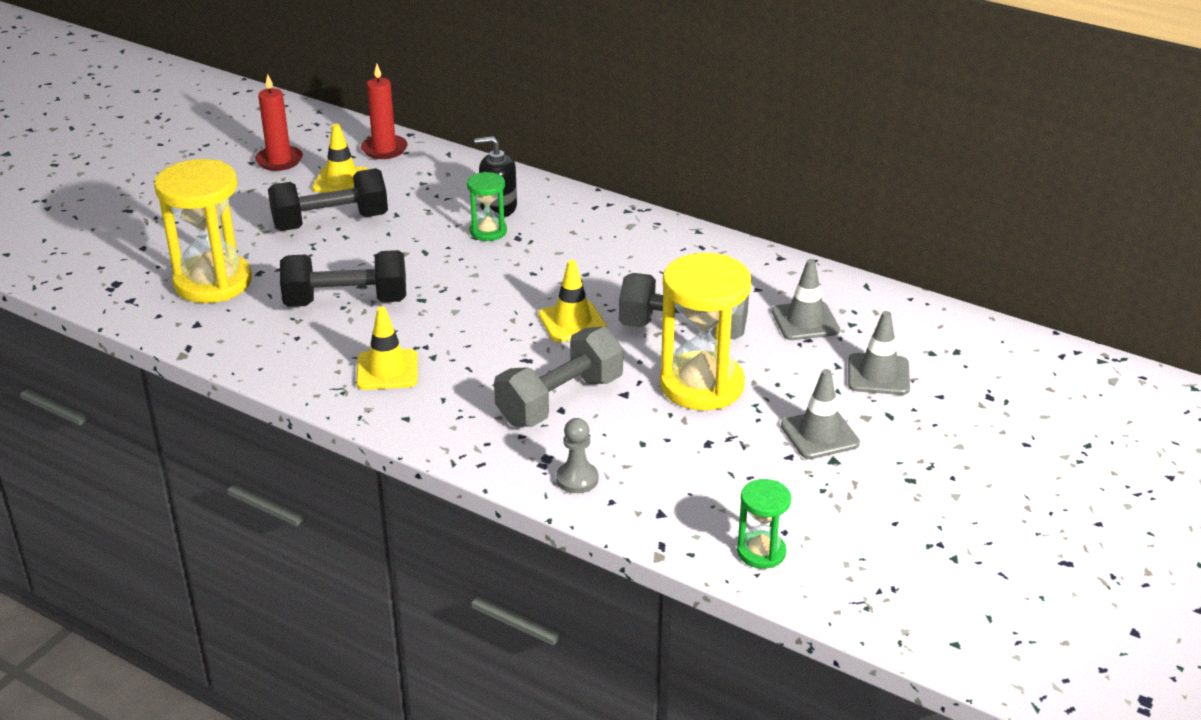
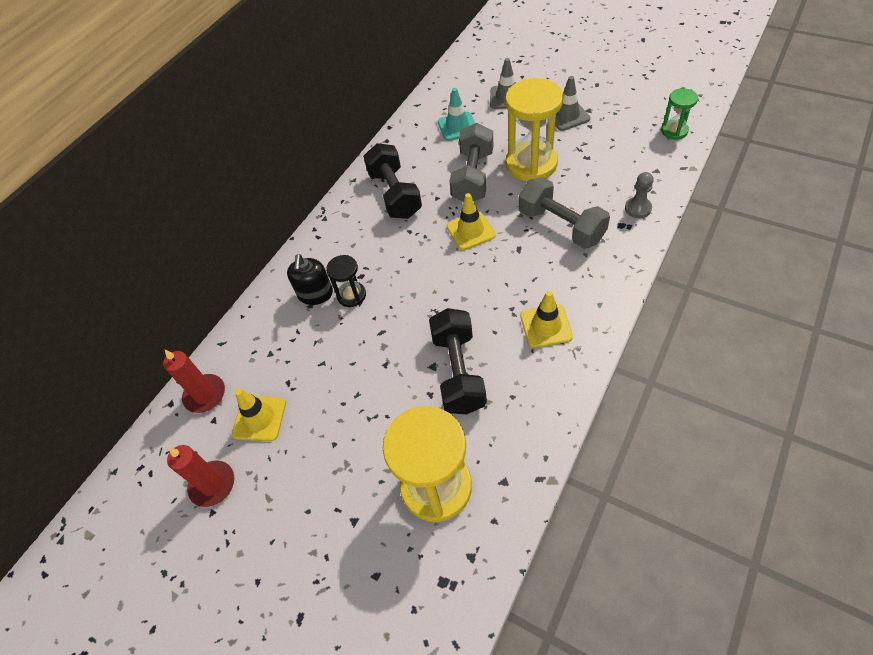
camera: 85 degrees left, 20 degrees up
black dumbbell [268,168,388,231] -> black dumbbell moved to [363,143,422,219]
green hourglass [467,172,507,241] -> black hourglass [326,255,366,307]
grey traffic cone [772,259,840,340] -> turquoise traffic cone [438,88,475,141]

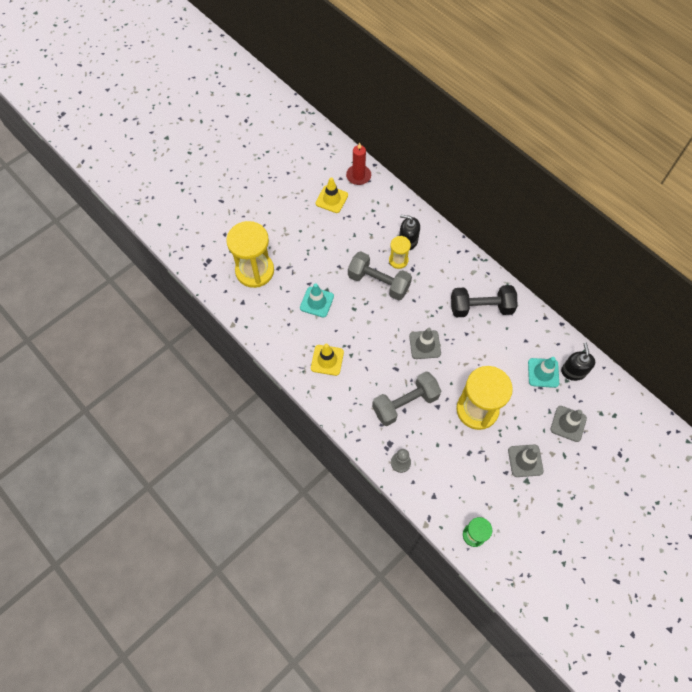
camera: 100 degrees right, 10 degrees up
red candle [167,445,234,507] -> none
black hourglass [326,255,366,307] -> yellow hourglass [389,236,411,269]
black dumbbell [429,308,487,414] -> turquoise traffic cone [300,283,334,318]
yellow traffic cone [447,193,496,250] -> grey traffic cone [409,328,441,359]
grey dumbbell [449,123,493,202] -> grey dumbbell moved to [348,251,412,301]
none -> black soap dispenser [561,342,595,381]

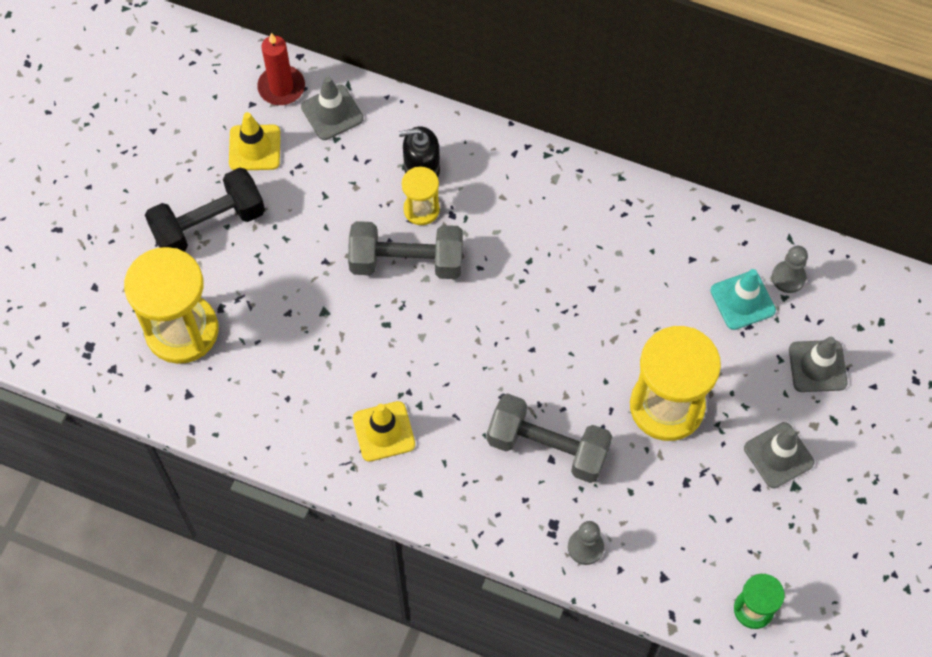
camera: 25 degrees left, 0 degrees up
turquoise traffic cone [300,283,334,318] -> none
grey dumbbell [372,372,441,426] -> grey dumbbell turned 75 degrees clockwise [487,394,612,483]
grey traffic cone [409,328,441,359] -> grey traffic cone moved to [301,76,364,140]
black dumbbell [451,285,517,317] -> black dumbbell moved to [145,168,265,252]
black soap dispenser [561,342,595,381] -> grey pawn [772,246,808,293]

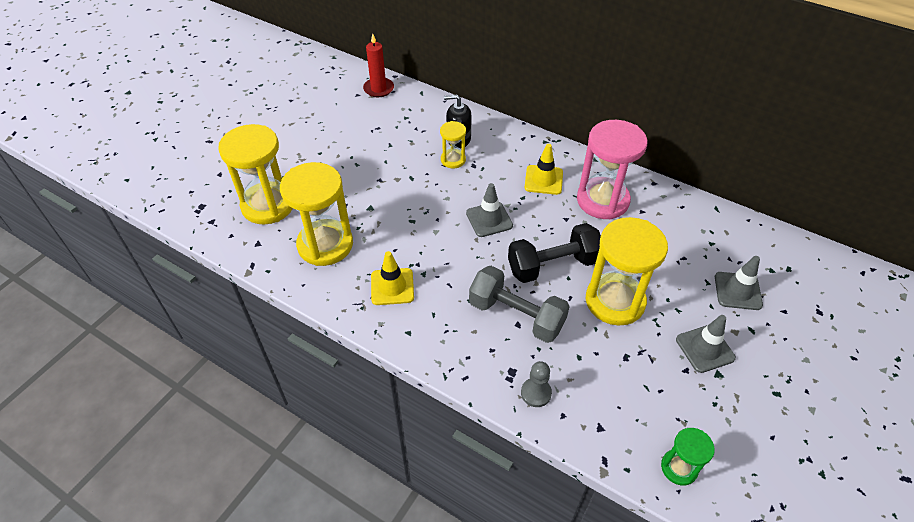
camera: 10 degrees right, 15 degrees down
black dumbbell [145,168,265,252] -> black dumbbell moved to [508,223,601,283]
yellow traffic cone [229,112,280,170] -> yellow traffic cone moved to [524,144,563,195]
grey traffic cone [301,76,364,140] -> grey traffic cone moved to [466,183,513,237]
grey dumbbell [348,221,463,279] -> none
turquoise traffic cone [710,269,776,330] -> none
grey pawn [772,246,808,293] -> none
none -> yellow hourglass [280,162,353,266]
none -> pink hourglass [577,120,648,220]

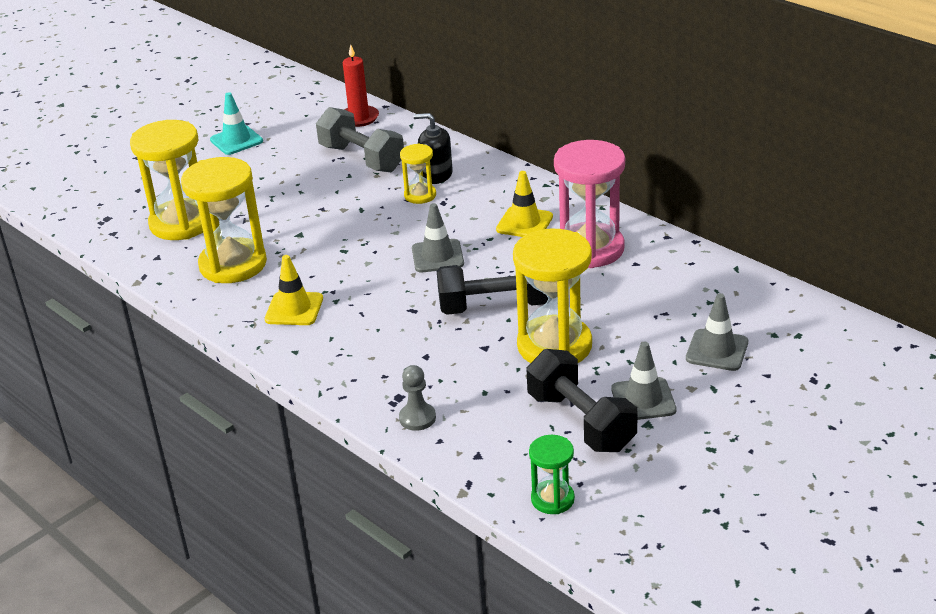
camera: 15 degrees right, 15 degrees down
grey dumbbell [469,266,570,343] -> grey dumbbell moved to [316,107,404,172]
none -> turquoise traffic cone [210,92,263,155]
none -> black dumbbell [527,349,638,452]

